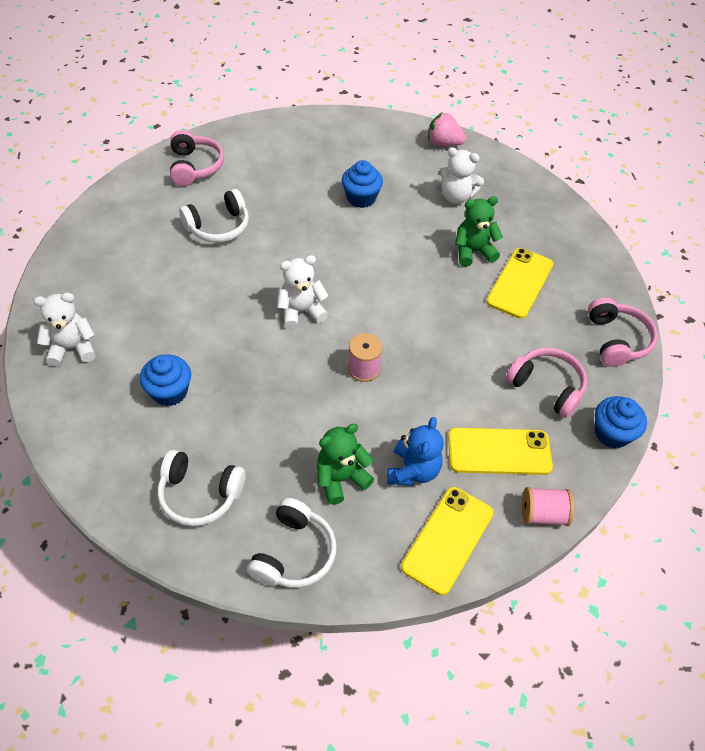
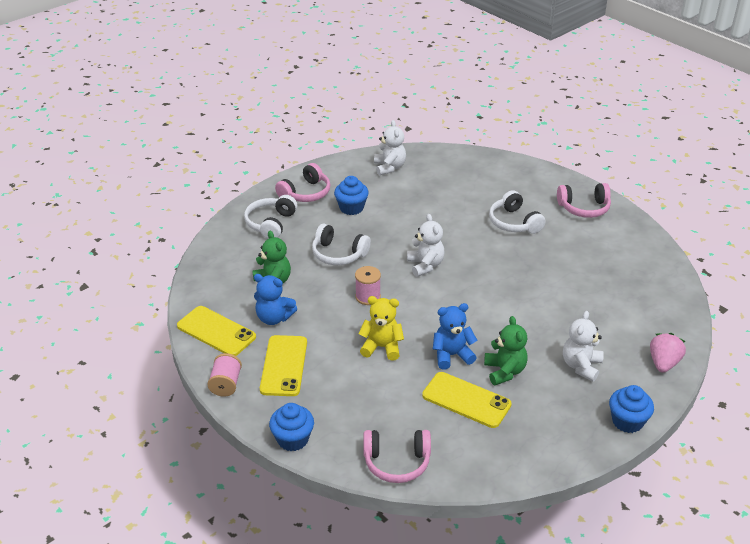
camera: 95 degrees right, 15 degrees down
white headphones [247,498,336,588] -> white headphones moved to [312,224,371,265]
blue cupcake [342,160,383,208] -> blue cupcake moved to [609,385,654,433]
pink headphones [506,348,587,418] -> pink headphones moved to [275,163,330,202]
none -> yellow teddy bear [358,296,404,361]
none -> blue teddy bear [433,303,477,369]

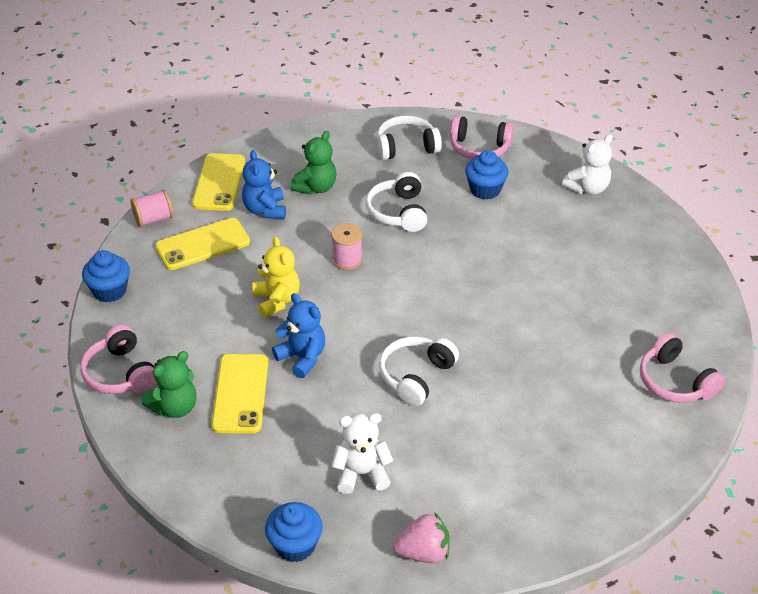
camera: 60 degrees right, 5 degrees up
white teddy bear [407,214,445,277] -> none
green teddy bear [484,316,528,385] -> green teddy bear moved to [142,351,196,418]
white headphones [489,190,546,234] -> white headphones moved to [379,336,459,406]

